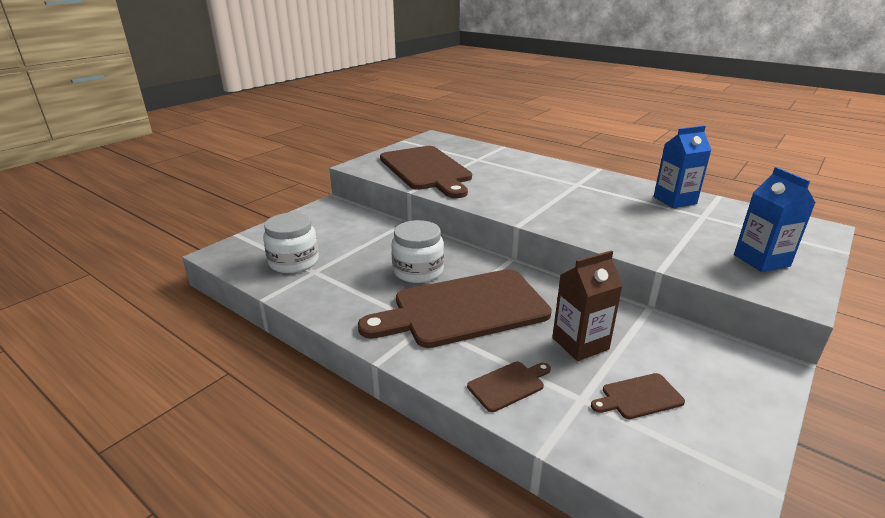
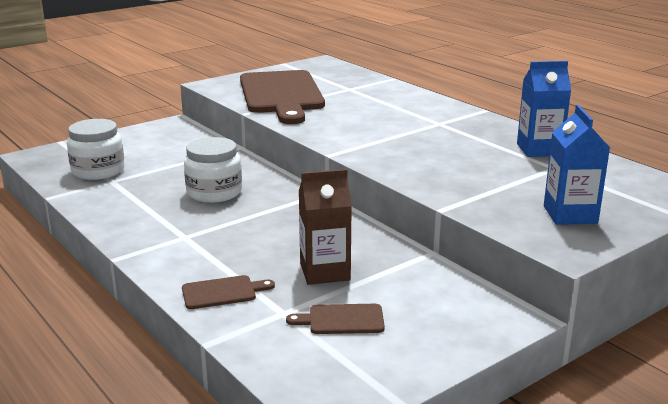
camera: 15 degrees right, 5 degrees down
brown cutting board [358,269,552,348] -> none

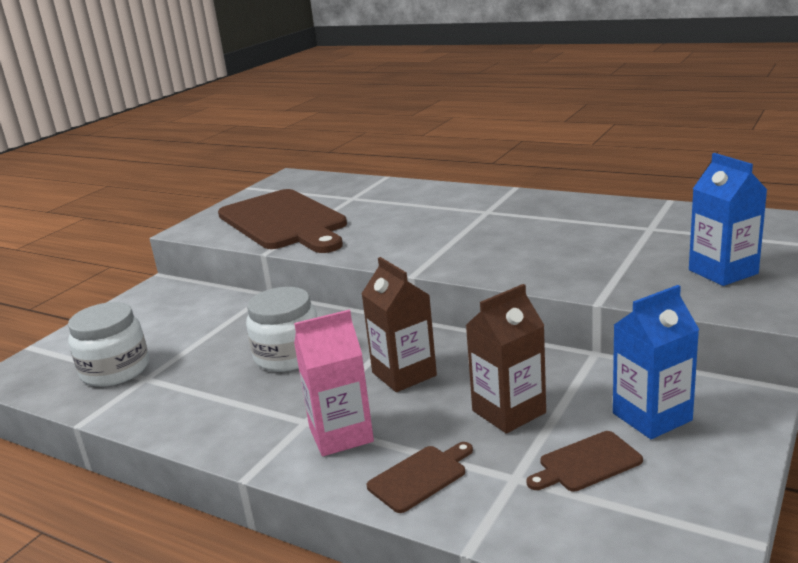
camera: 20 degrees left, 0 degrees up
blue carton [517,61,571,157] -> blue carton moved to [613,285,699,439]
none -> pink carton [294,310,374,456]
none -> brown carton [361,257,437,392]

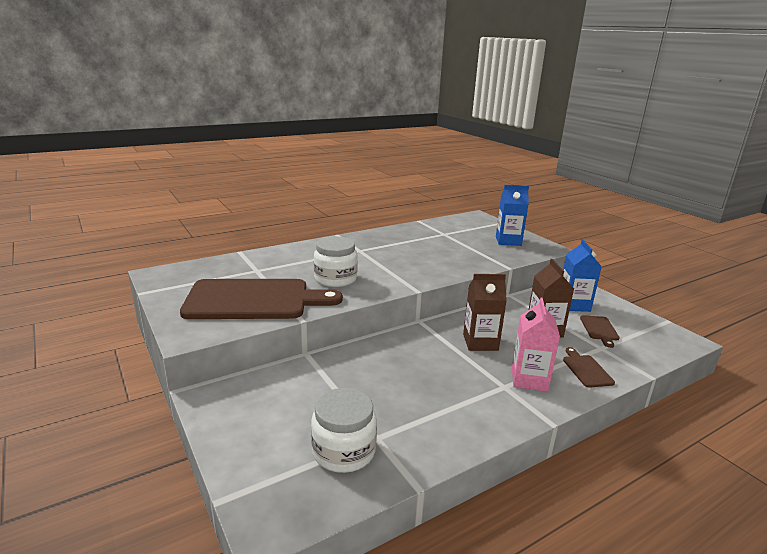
camera: 65 degrees left, 0 degrees up
white jar [246,287,317,372] -> white jar moved to [314,236,358,287]

